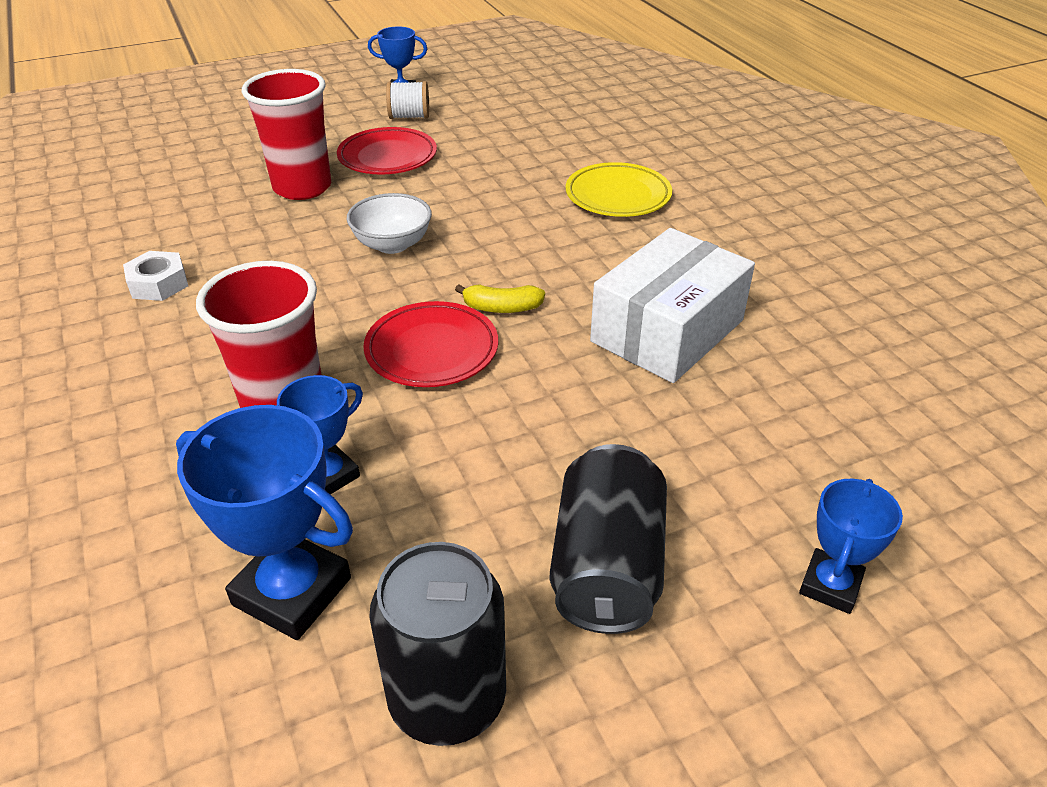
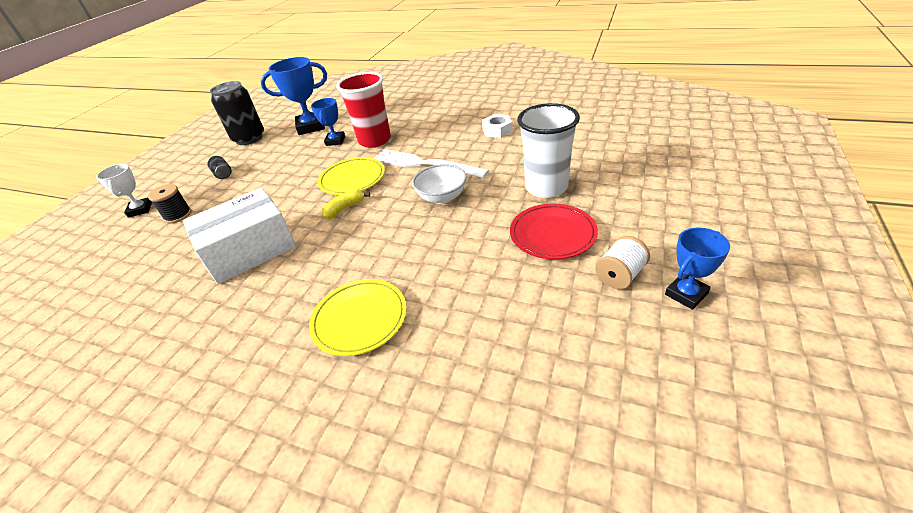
camera: 140 degrees right, 0 degrees up
red cup [242,69,331,200] -> white cup [517,103,580,198]
red plate [363,301,498,387] -> yellow plate [318,157,385,195]
black can [550,444,667,634] -> black can [208,156,232,179], size x0.45
white box [590,228,755,383] -> white box turned 60 degrees clockwise [183,187,296,284]
blue trophy [799,479,903,614] -> white trophy [96,164,152,218]
none -> black spool [148,184,192,223]
none -> white fork [374,149,489,178]

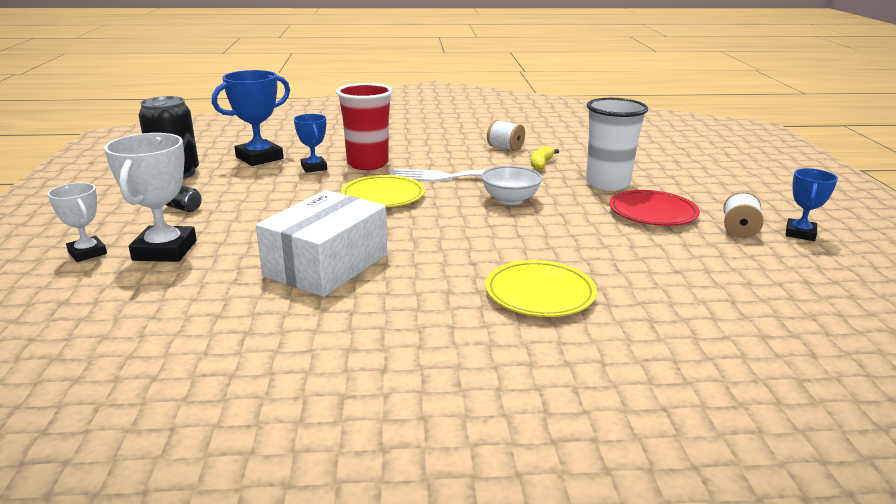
camera: 30 degrees left, 15 degrees down
black spool [148,184,192,223] -> white trophy [104,133,197,262]
yellow banana [322,190,370,219] -> yellow banana moved to [531,146,559,170]
white nut [482,114,513,138] -> white spool [487,120,525,151]

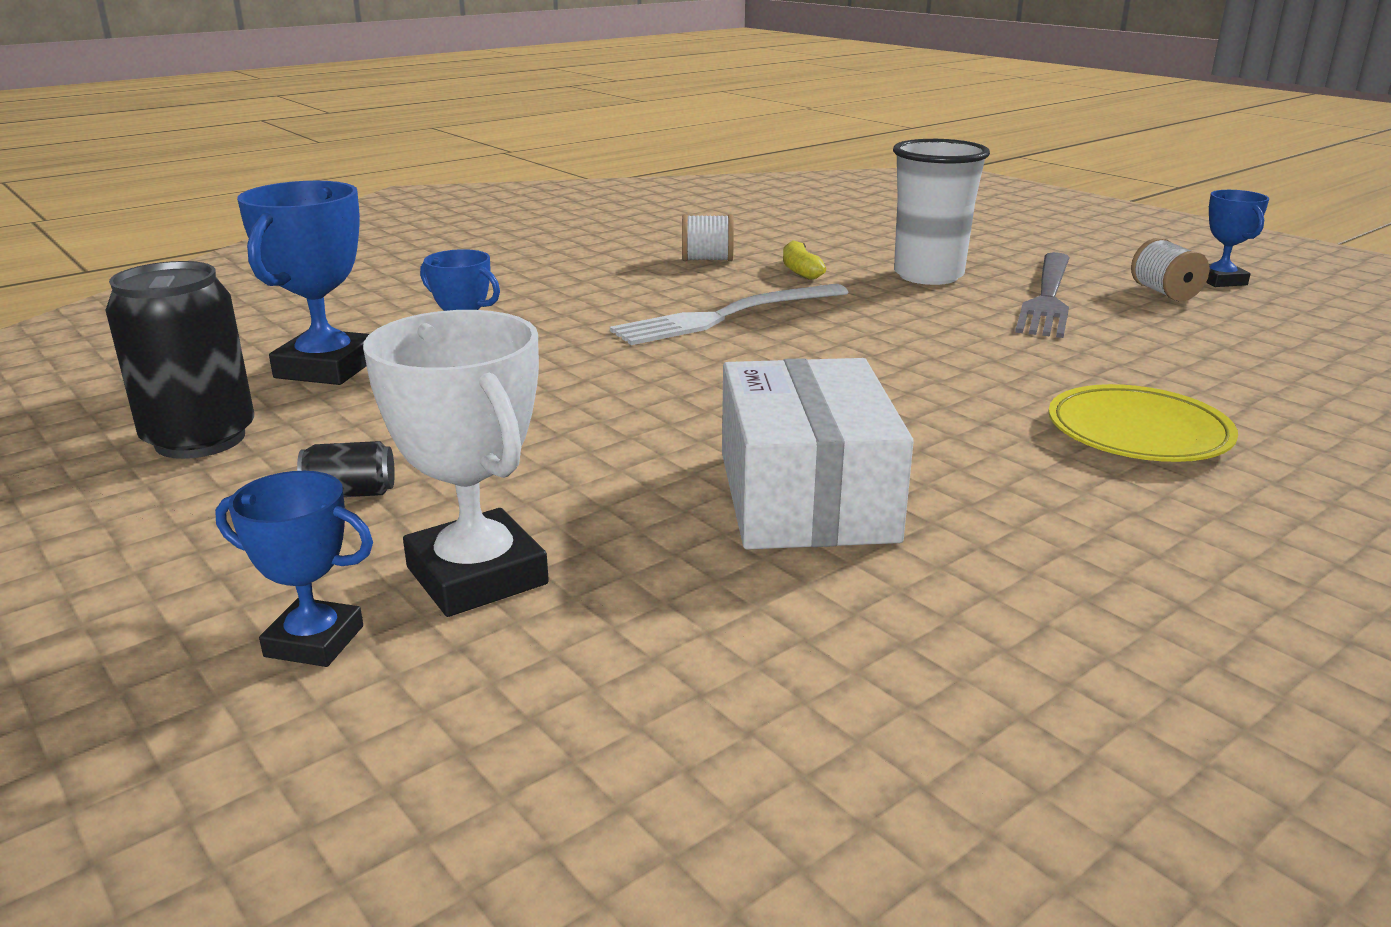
camera: 35 degrees left, 0 degrees up
white trophy [48,183,107,262] -> blue trophy [215,471,373,667]
red cup [336,83,393,170] -> none
yellow plate [341,175,425,207] -> none
white bowl [481,166,543,205] -> none
red plate [609,190,700,226] -> grey fork [1015,252,1069,338]

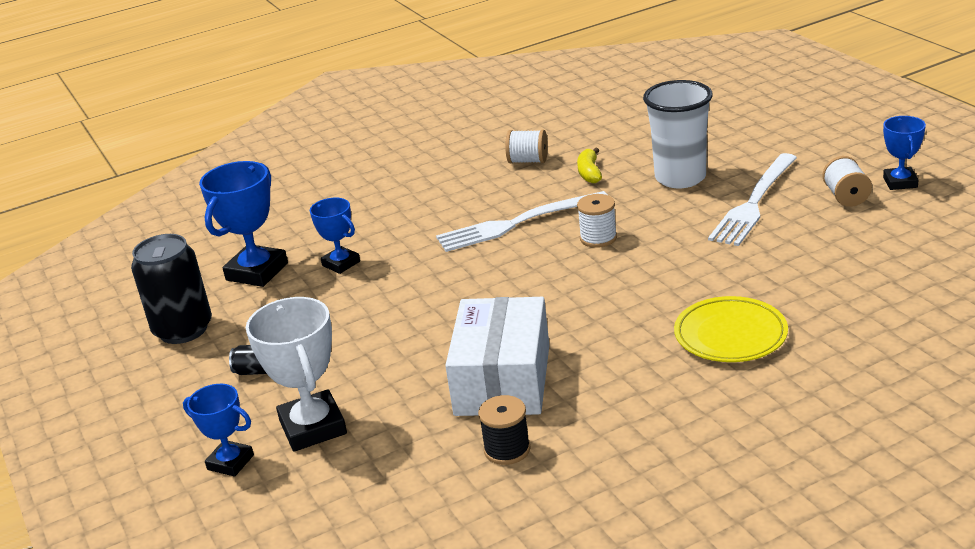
camera: 15 degrees right, 5 degrees up
grey fork [1015,252,1069,338] -> white fork [708,153,797,246]
none -> black spool [478,395,531,465]
none -> white spool [577,194,617,248]

